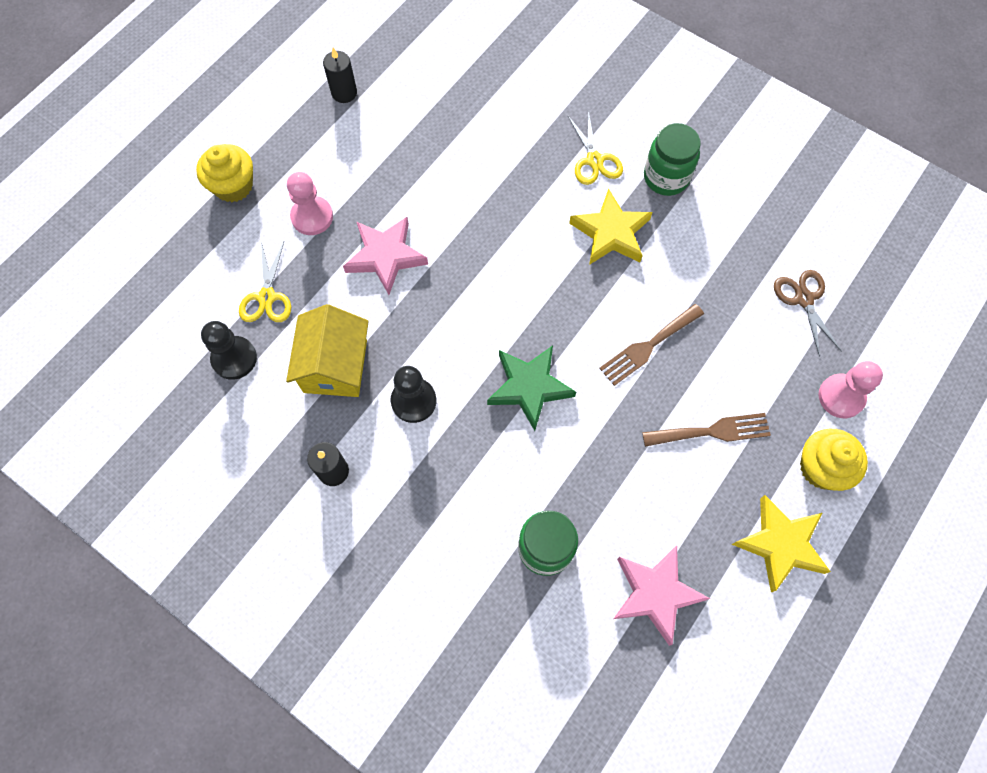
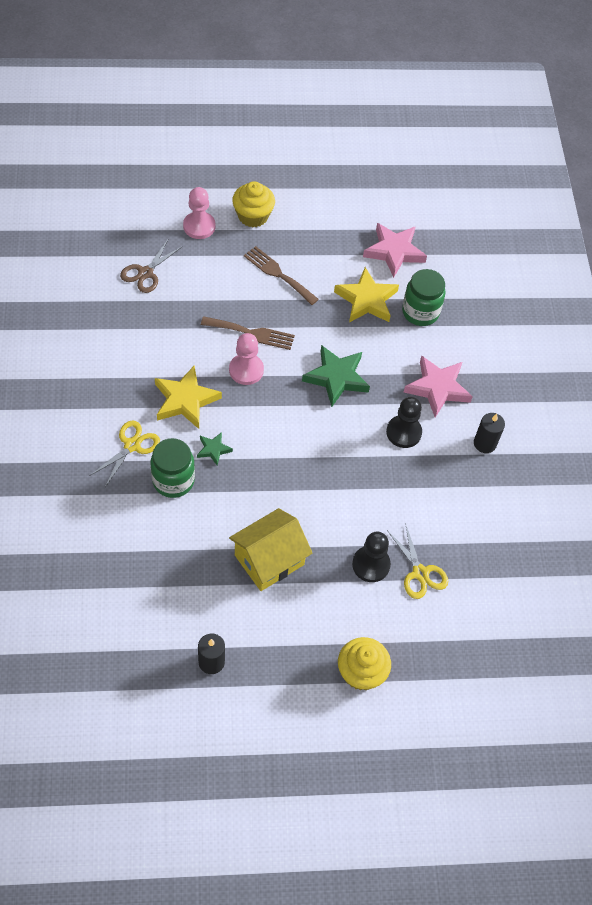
camera: 135 degrees left, 10 degrees down
black pawn [201,321,257,380] -> black pawn moved to [352,532,391,582]
yellow scissors [239,242,291,322] -> yellow scissors turned 105 degrees clockwise [387,523,448,599]
yellow house [286,304,369,397] -> yellow house moved to [229,508,313,591]
pink pawn [287,172,333,235] -> pink pawn moved to [229,333,264,385]
pink star [343,217,428,295] -> pink star moved to [404,356,473,417]
green jar [644,123,701,196] -> green jar moved to [150,438,195,498]
yellow star [732,495,831,592] -> yellow star moved to [334,267,399,323]
none -> green star [197,432,233,466]

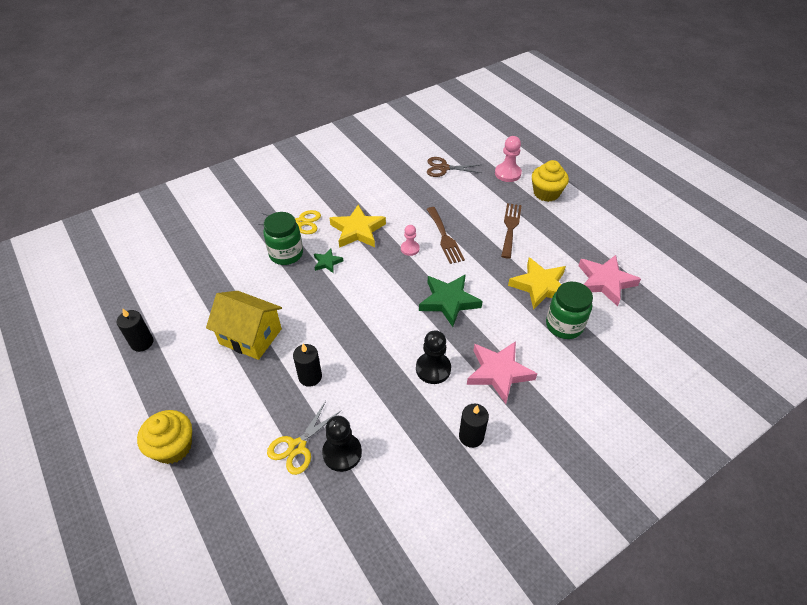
camera: 65 degrees right, 10 degrees down
pink pawn [229,333,264,385] -> pink pawn [401,225,420,256], size x0.64
black pawn [352,532,391,582] -> black pawn moved to [322,416,362,472]
none -> black candle [293,344,322,387]

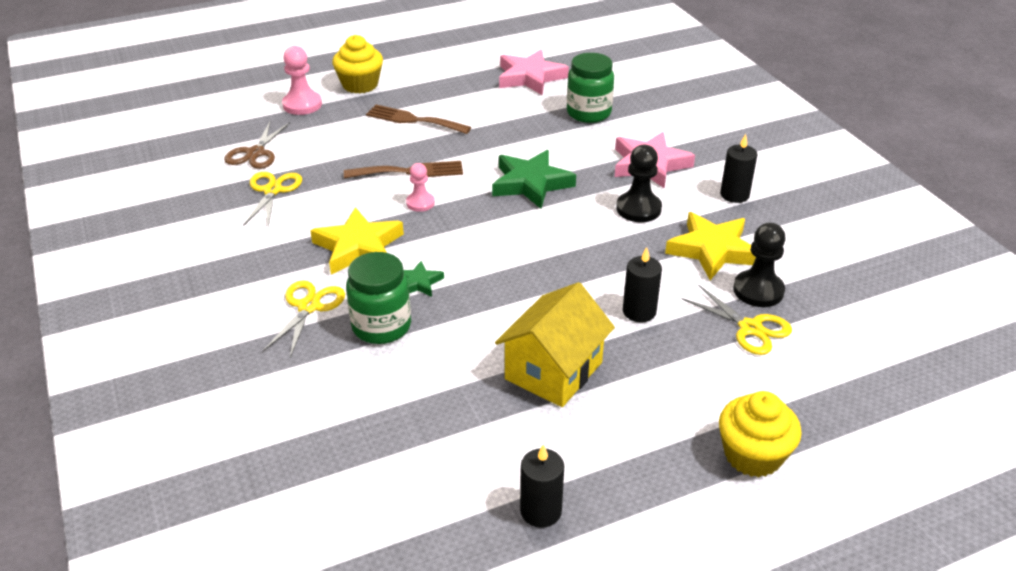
camera: 80 degrees left, 10 degrees down
yellow star [508,257,566,310] -> yellow star moved to [665,212,756,280]
none -> yellow scissors [243,172,302,227]

